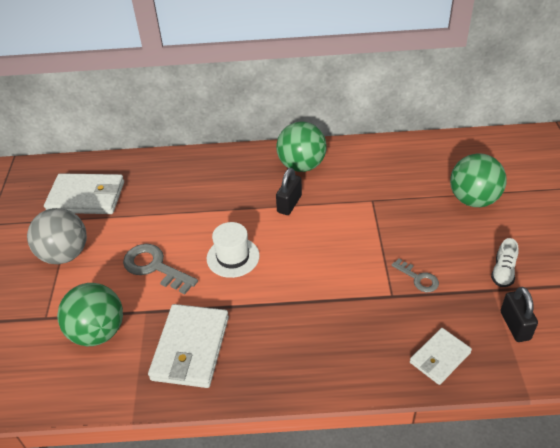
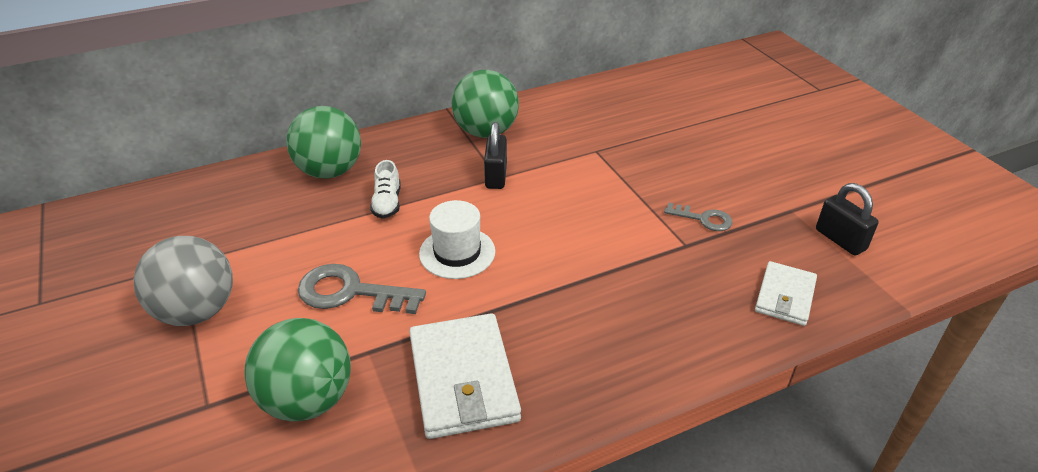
camera: 25 degrees left, 5 degrees down
white wallet [44,173,124,214] -> none
green ball [450,153,507,207] -> green ball moved to [286,106,361,179]
white shoe [491,238,518,287] -> white shoe moved to [370,160,401,219]

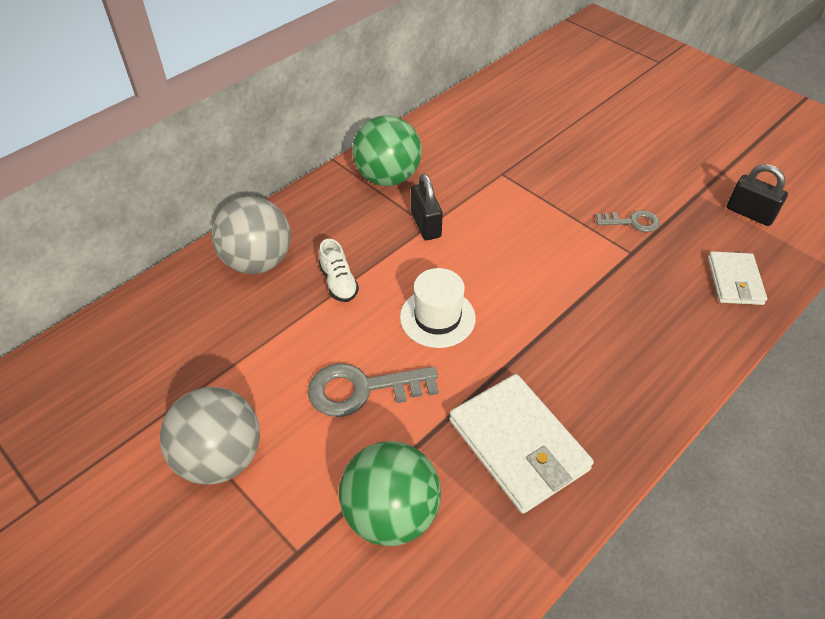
camera: 20 degrees left, 10 degrees up
green ball [286,106,361,179] -> grey ball [212,196,291,274]

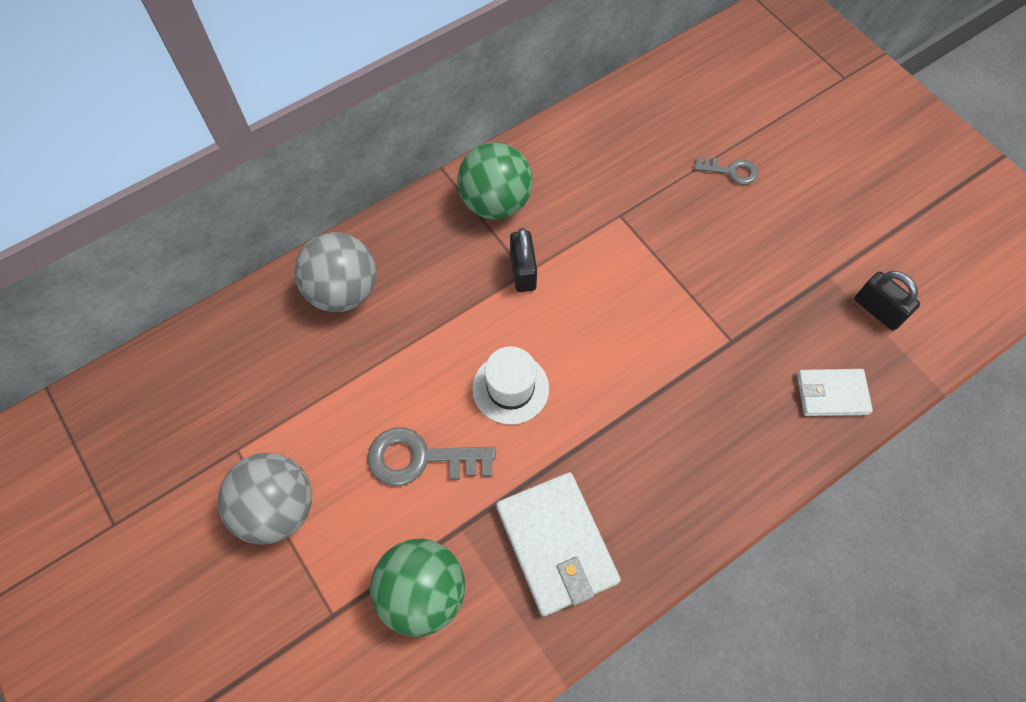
camera: 10 degrees right, 15 degrees up
white shoe [319,239,359,302] -> none
grey key [596,210,660,232] -> grey key moved to [694,157,758,185]
white wallet [708,251,767,305] -> white wallet turned 75 degrees clockwise [797,369,873,416]

